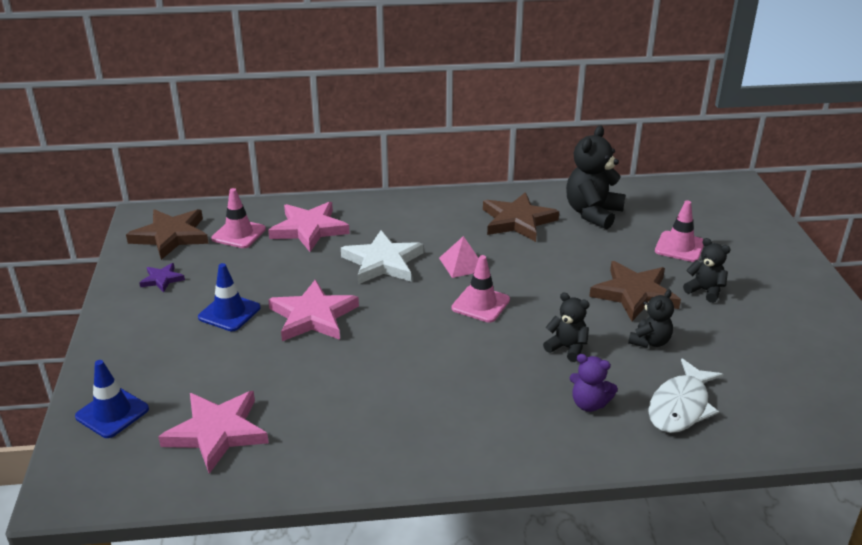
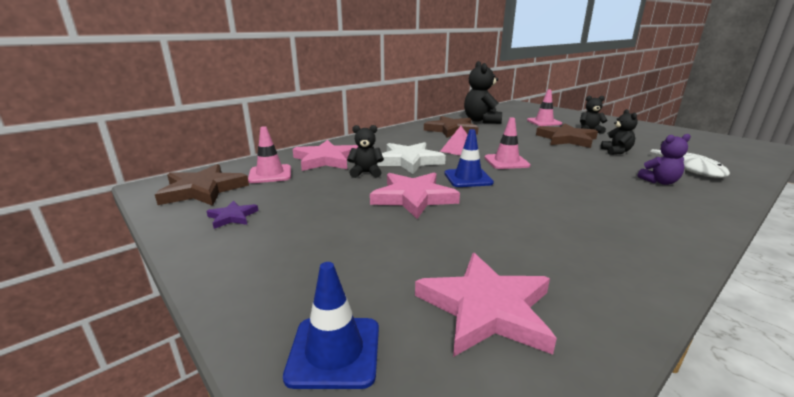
camera: 35 degrees left, 10 degrees down
blue traffic cone [198,263,260,331] -> blue traffic cone moved to [444,129,494,187]
black teddy bear [543,292,590,362] -> black teddy bear moved to [347,125,384,178]

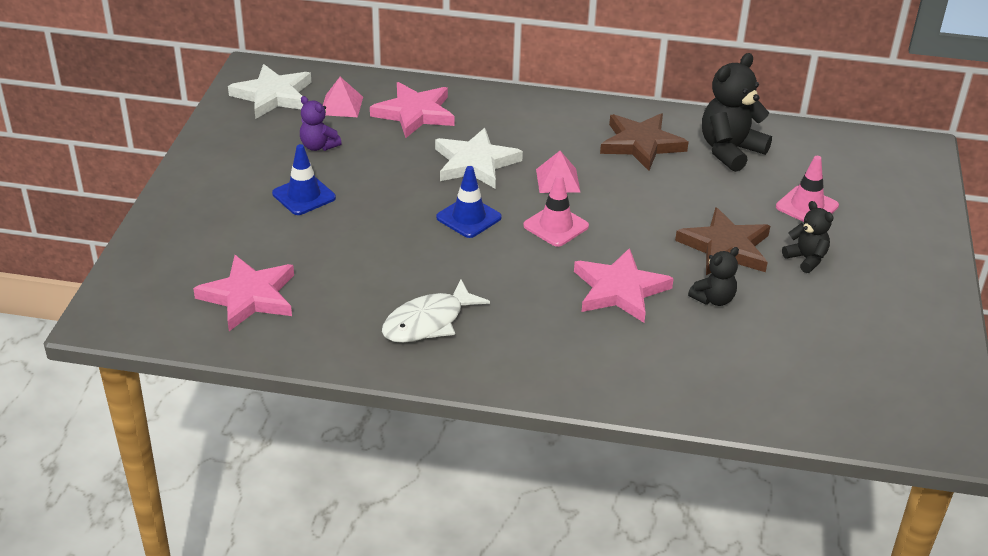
camera: 50 degrees right, 15 degrees up
brown star [155,164,249,206] -> white star [228,64,311,119]
purple star [207,201,258,229] -> none
pink traffic cone [248,126,291,183] -> pink pyramid [323,77,363,117]
blue traffic cone [283,262,379,389] -> blue traffic cone moved to [272,144,336,215]
black teddy bear [347,125,384,178] -> none
pink star [370,172,460,219] -> pink star moved to [574,248,674,323]
purple teddy bear [638,134,691,185] -> purple teddy bear moved to [300,96,342,151]
white fish [651,149,730,178] -> white fish moved to [382,279,490,343]

